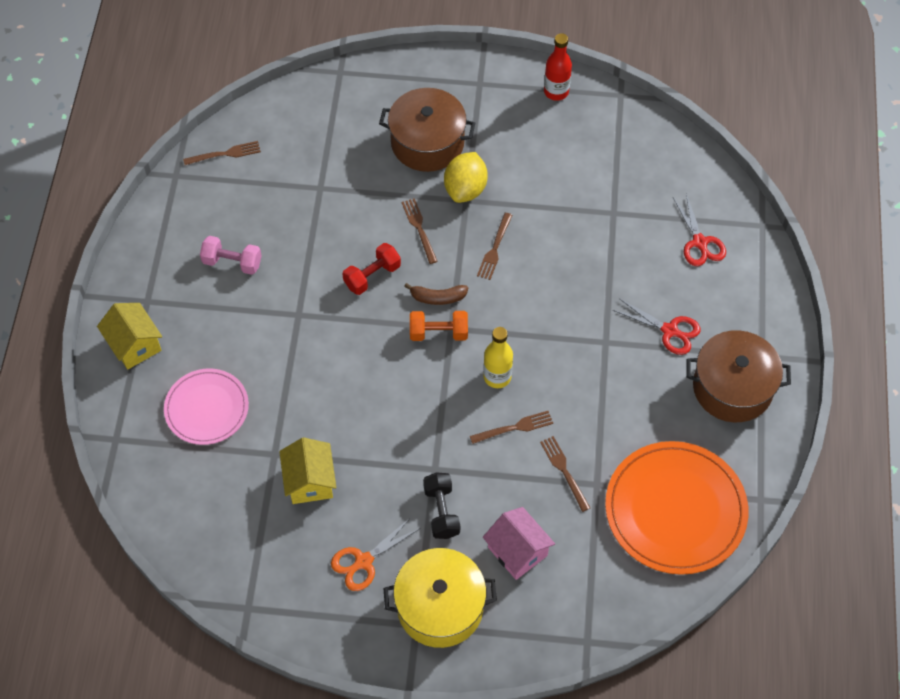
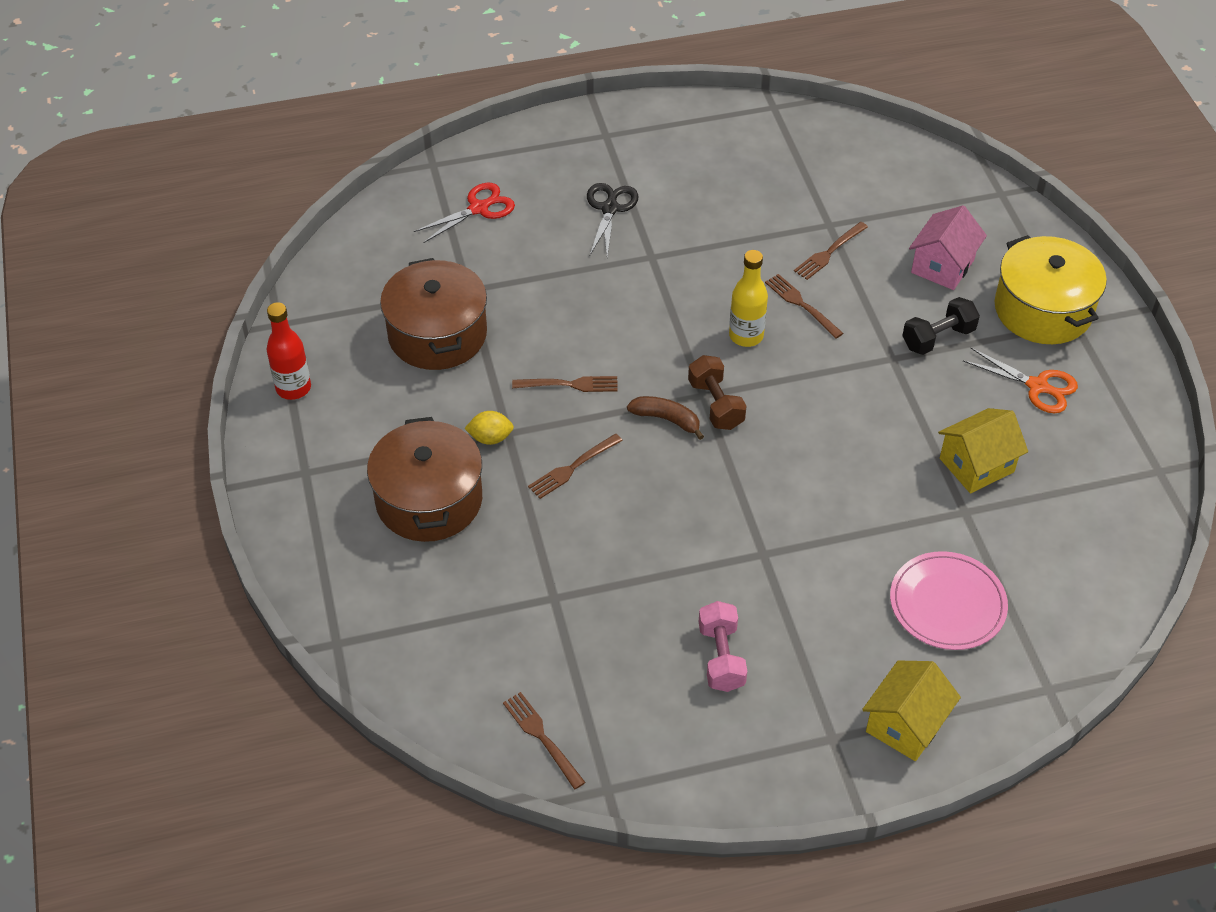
camera: 110 degrees left, 10 degrees down
red dumbbell [343,243,401,295] -> none
brown banana [404,283,468,305] -> brown banana turned 45 degrees counterclockwise [627,396,704,440]
orange dumbbell [410,311,468,341] -> brown dumbbell [688,355,746,430]
yellow lemon [444,152,488,203] -> yellow lemon [464,411,514,445], size x0.57
orange plate [605,441,749,575] -> none
red scissors [613,298,701,355] -> black scissors [587,183,638,257]
brown pot [687,330,791,422] -> brown pot moved to [380,258,487,370]

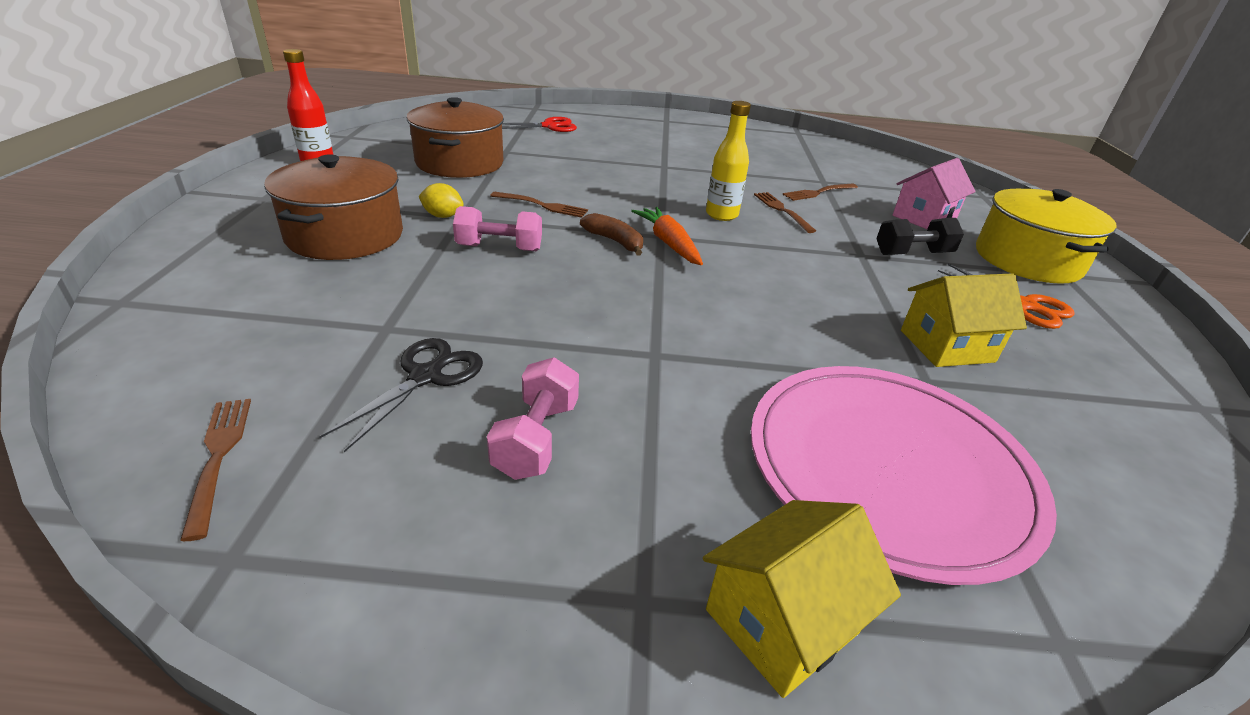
camera: 15 degrees right, 15 degrees down
brown fork [528,434,623,499] -> pink dumbbell [453,206,542,251]
black scissors [587,183,638,257] -> black scissors moved to [319,338,483,452]
brown dumbbell [688,355,746,430] -> orange carrot [631,207,703,265]
pink plate [890,551,1008,650] -> pink plate [751,366,1057,585], size x1.63

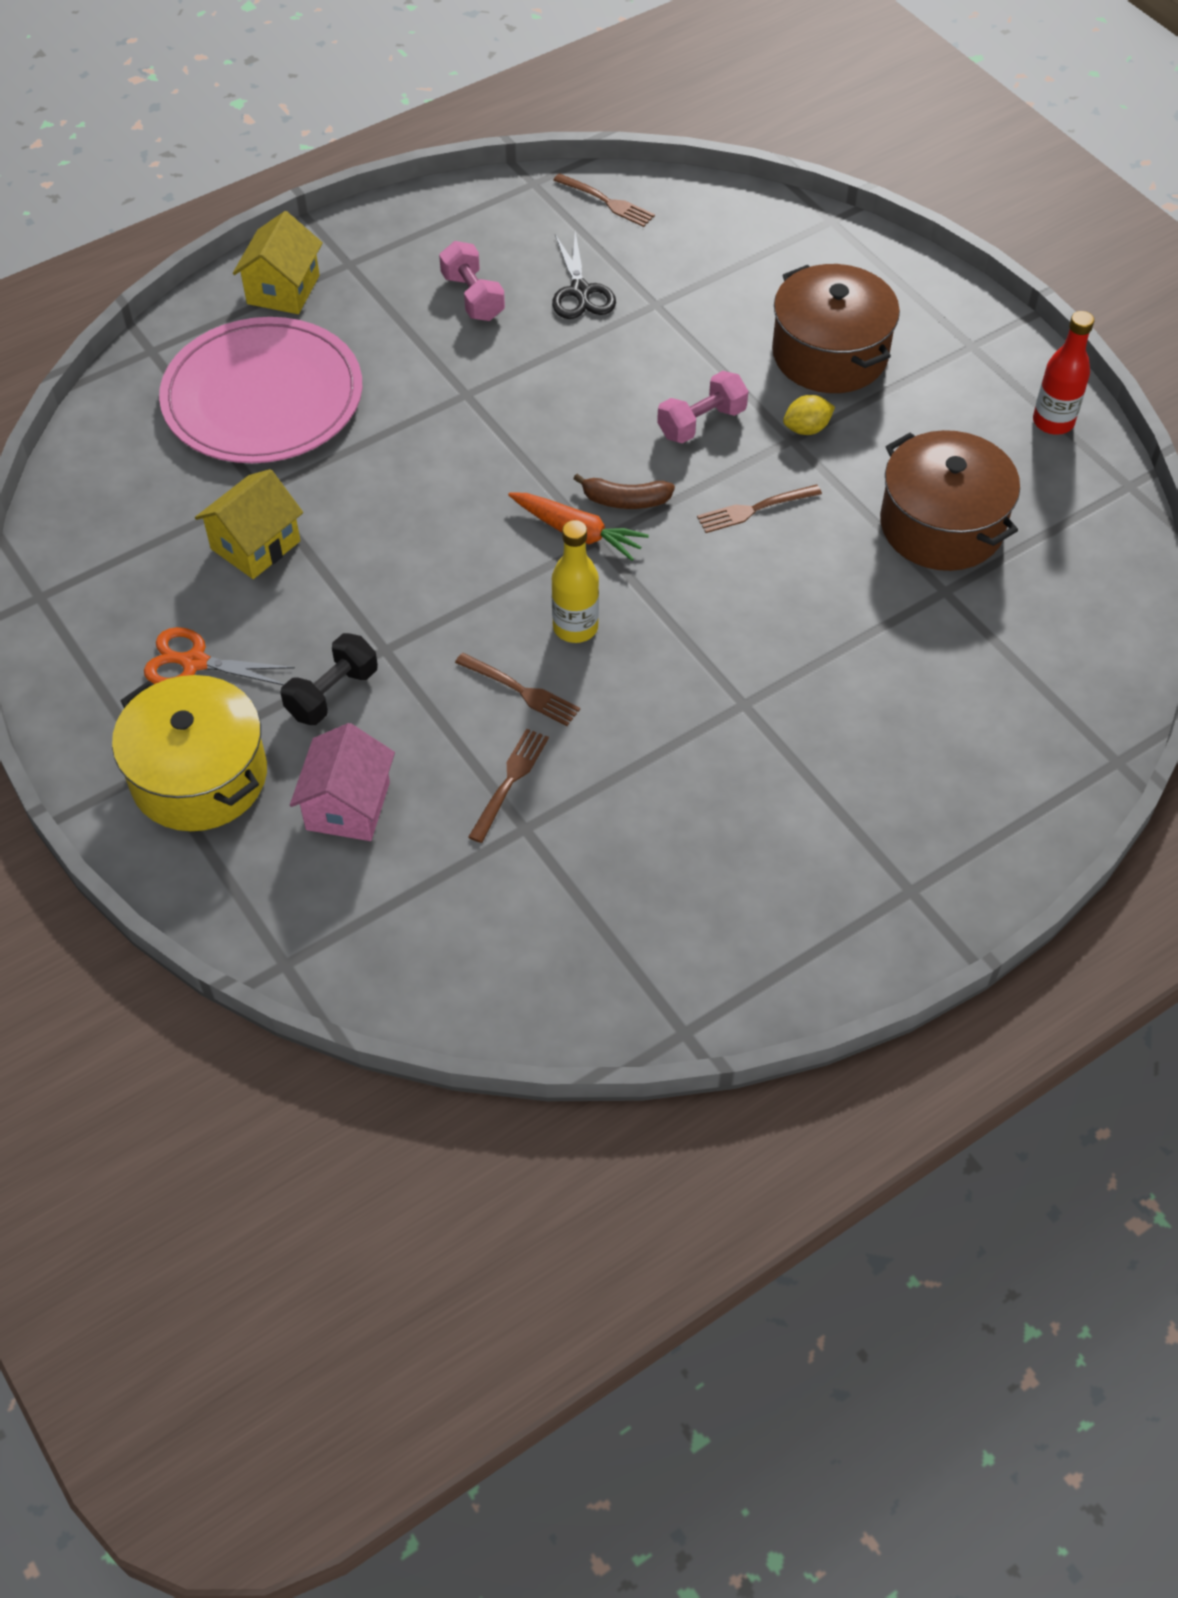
camera: 145 degrees right, 20 degrees up
red scissors [502,117,577,132] -> none

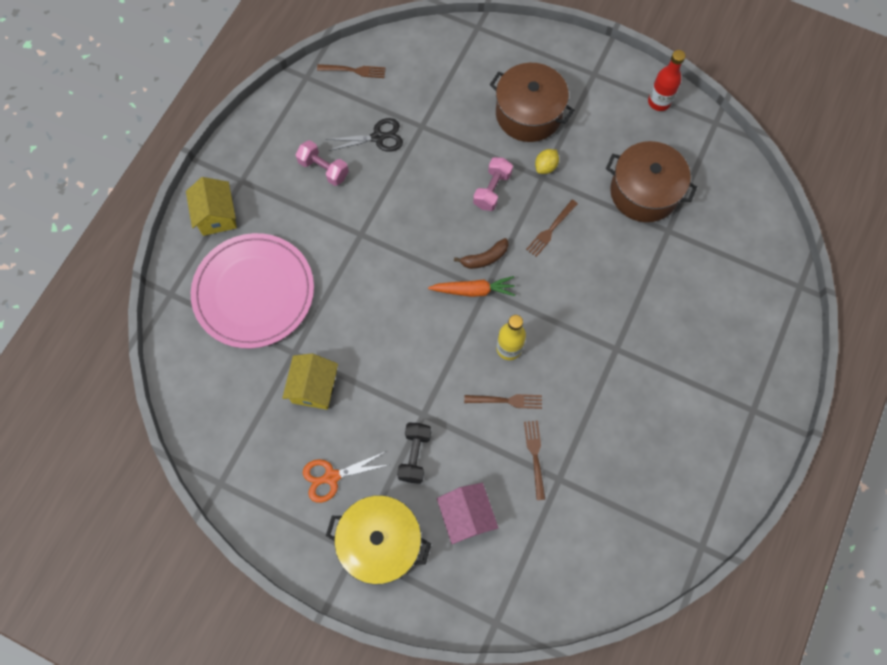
camera: 30 degrees left, 15 degrees up
black scissors [552,232,616,319] -> black scissors turned 60 degrees counterclockwise [326,118,403,152]

